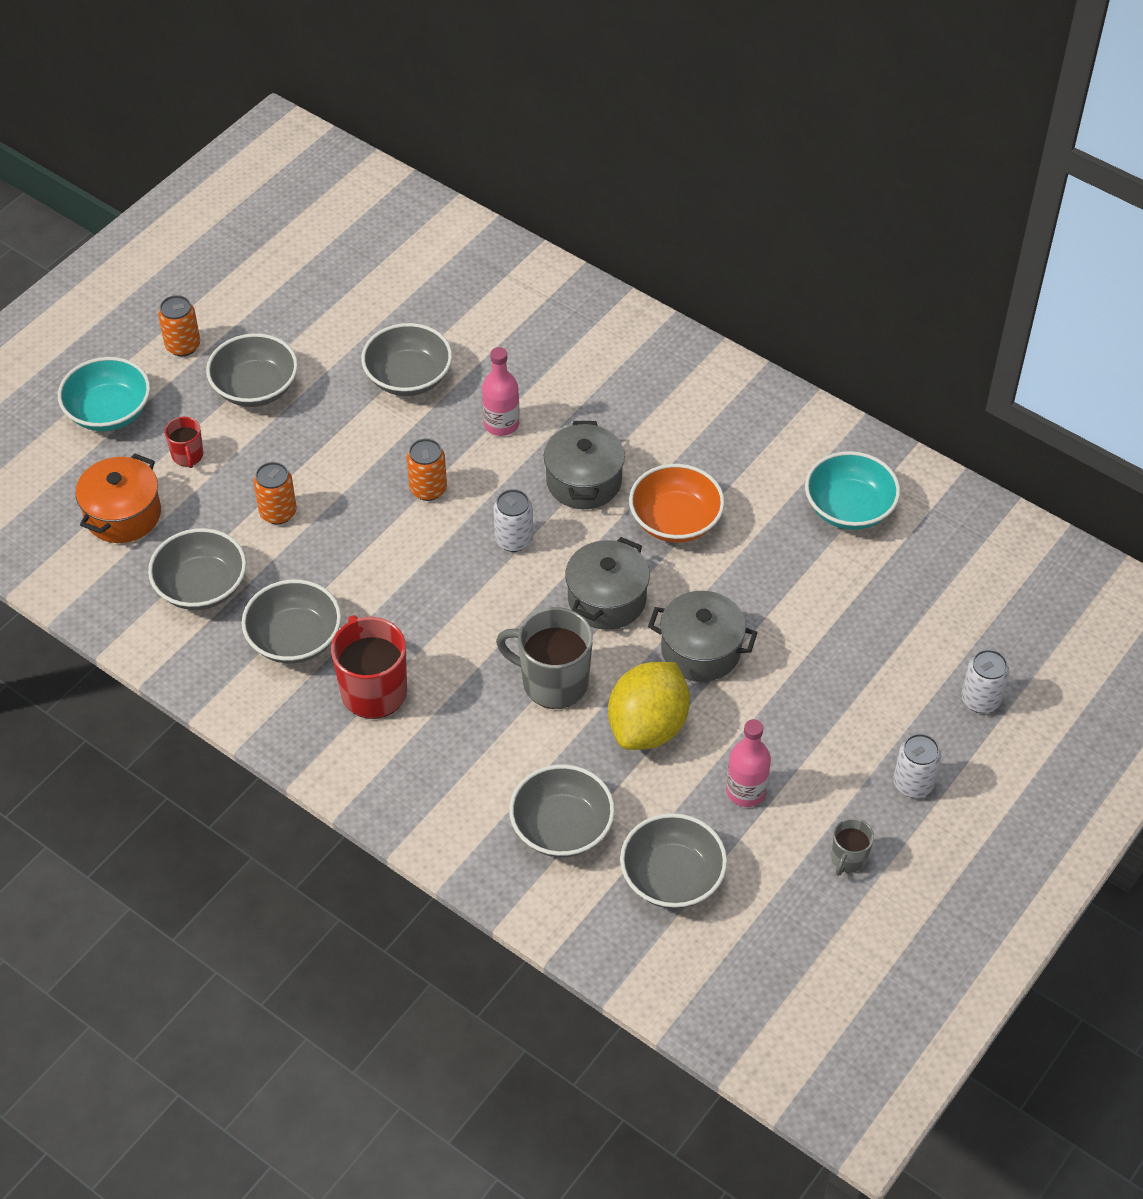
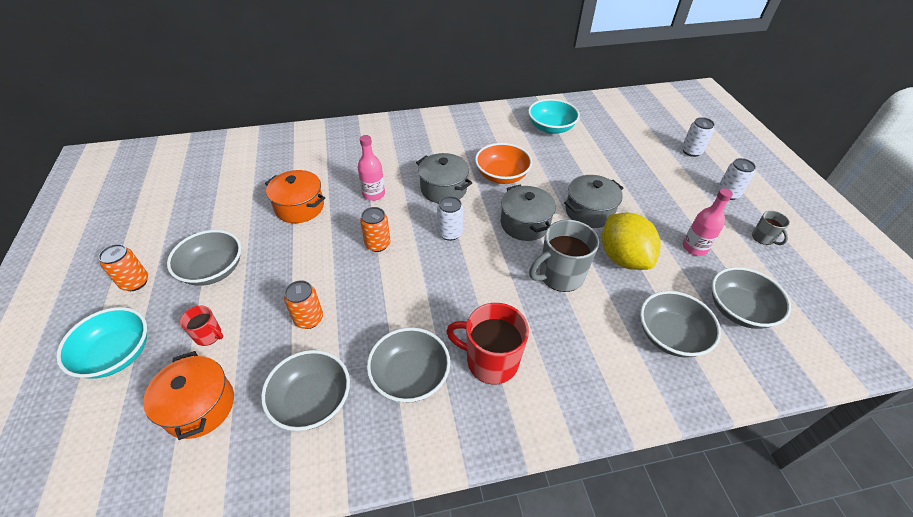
camera: 50 degrees left, 5 degrees down
grey bowl [361,323,452,396] -> orange pot [265,170,325,223]

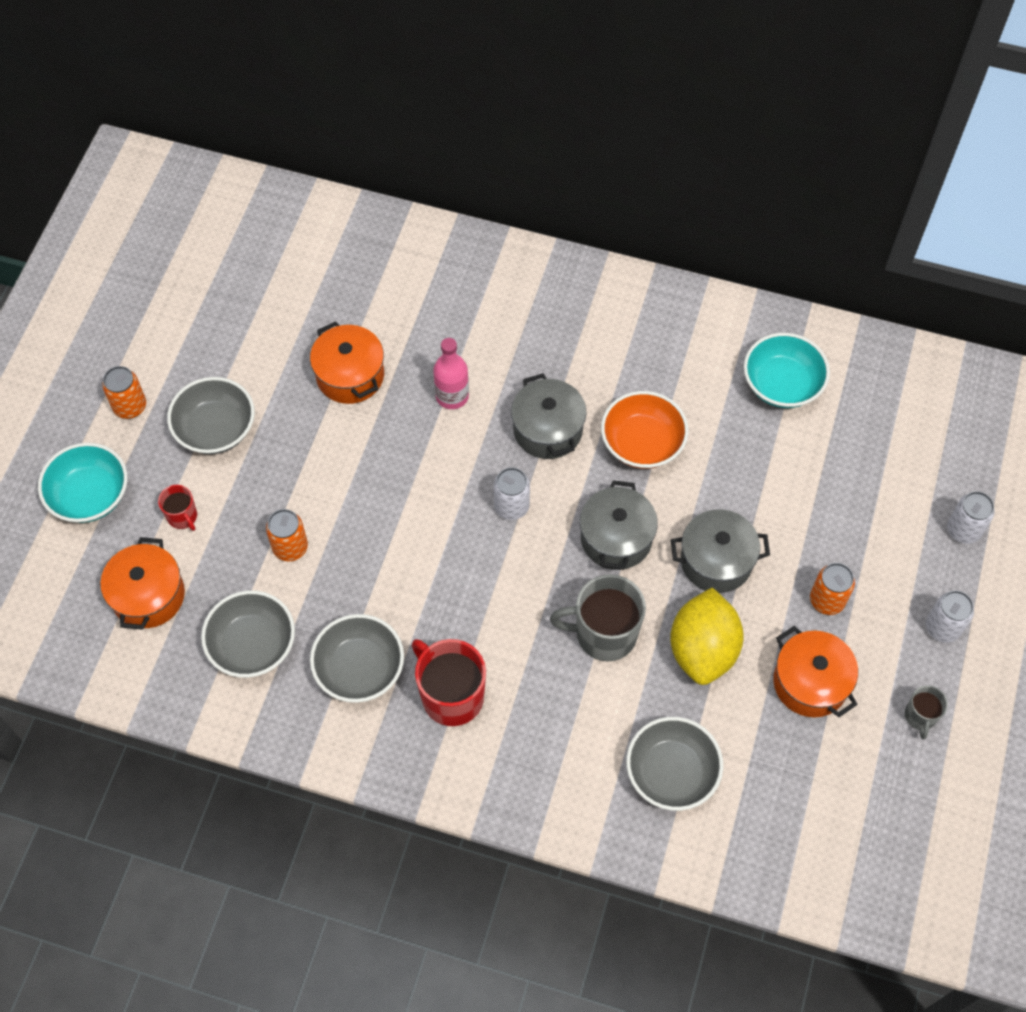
camera: 30 degrees right, 15 degrees up
orange can [360,207,390,252] -> orange can moved to [810,563,855,615]
pink bottle [683,188,733,256] -> orange pot [773,626,858,717]
grey bowl [712,267,791,329] -> none

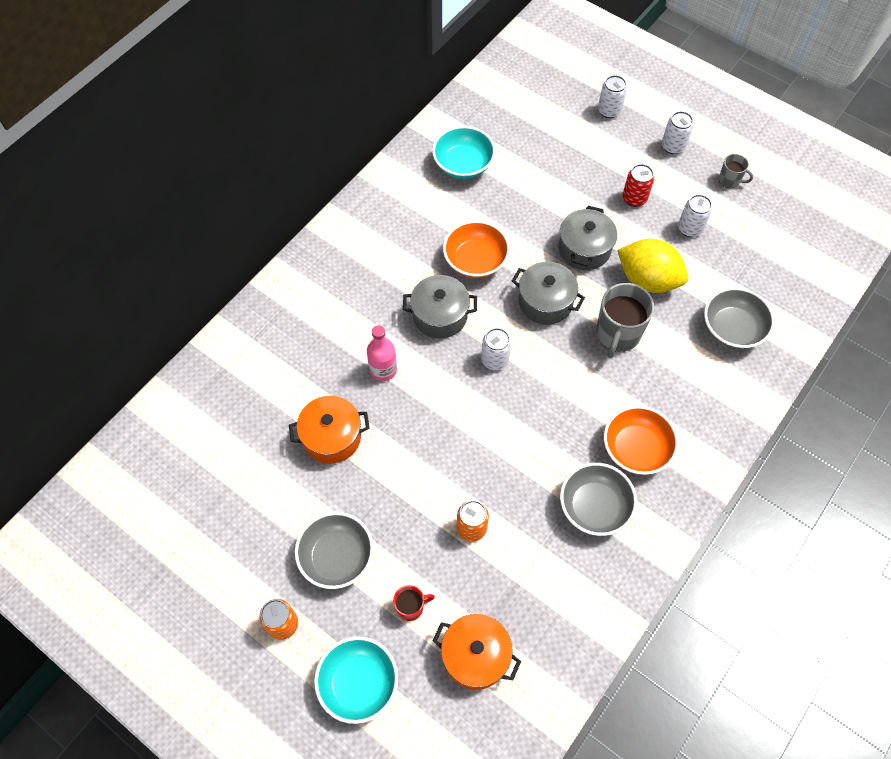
camera: 70 degrees left, 0 degrees up
grey bowl [201,590,295,678] -> none
red mug [412,639,486,726] -> orange bowl [604,406,678,475]
orange pot [773,626,858,717] -> white can [678,194,712,237]
orange can [810,563,855,615] -> red can [623,164,654,207]

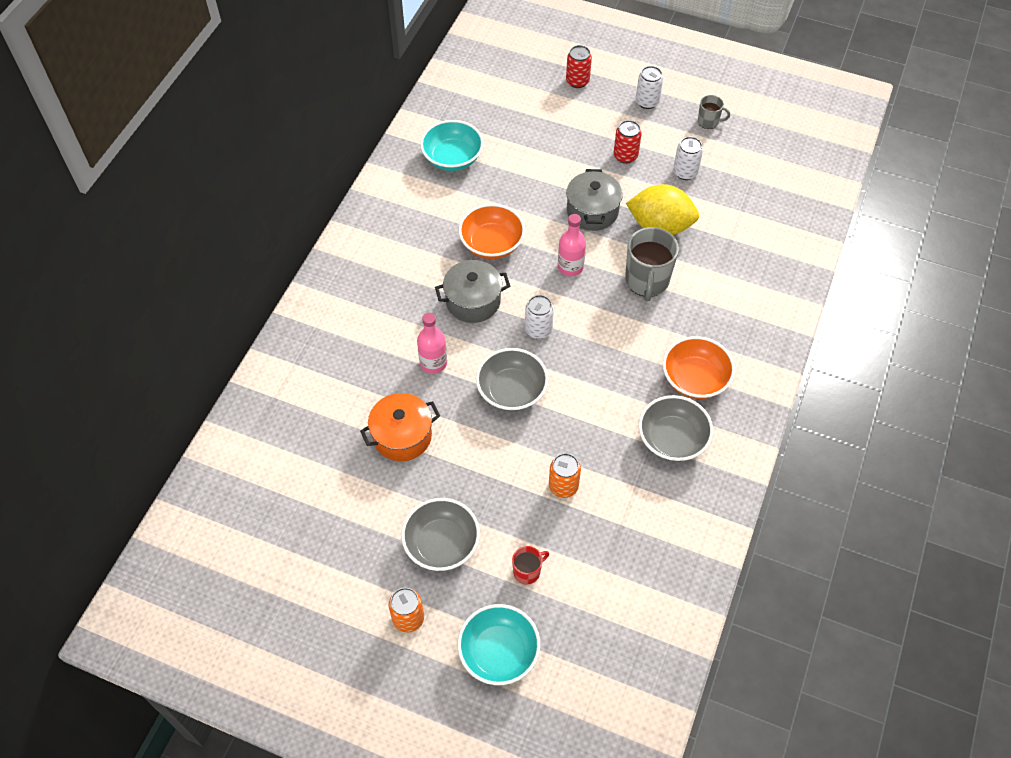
camera: 15 degrees left, 5 degrees down
orange pot [432,614,521,690] -> none
grey pot [512,262,585,325] -> pink bottle [558,214,586,276]
white can [598,75,627,118] -> red can [566,45,592,88]
grey bowl [704,287,775,349] -> grey bowl moved to [476,348,548,411]

